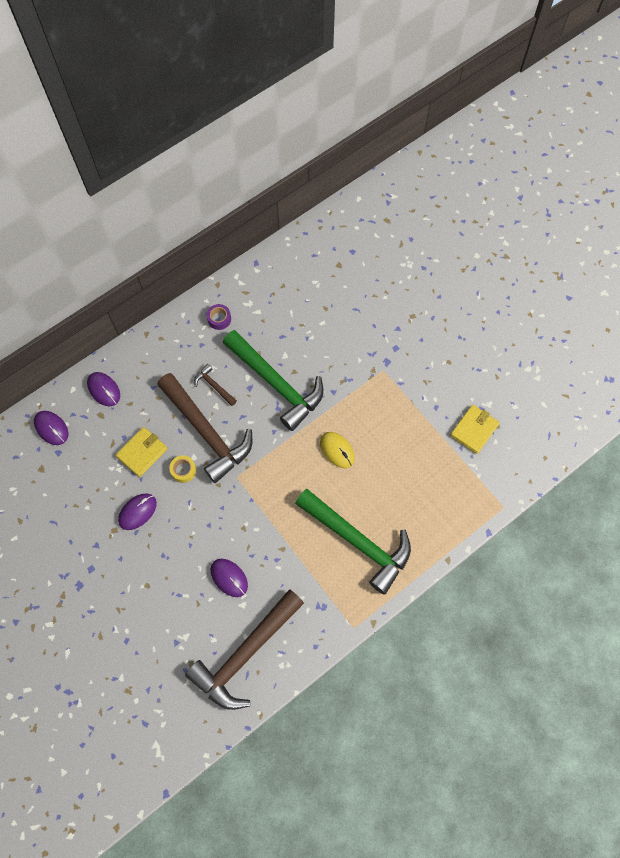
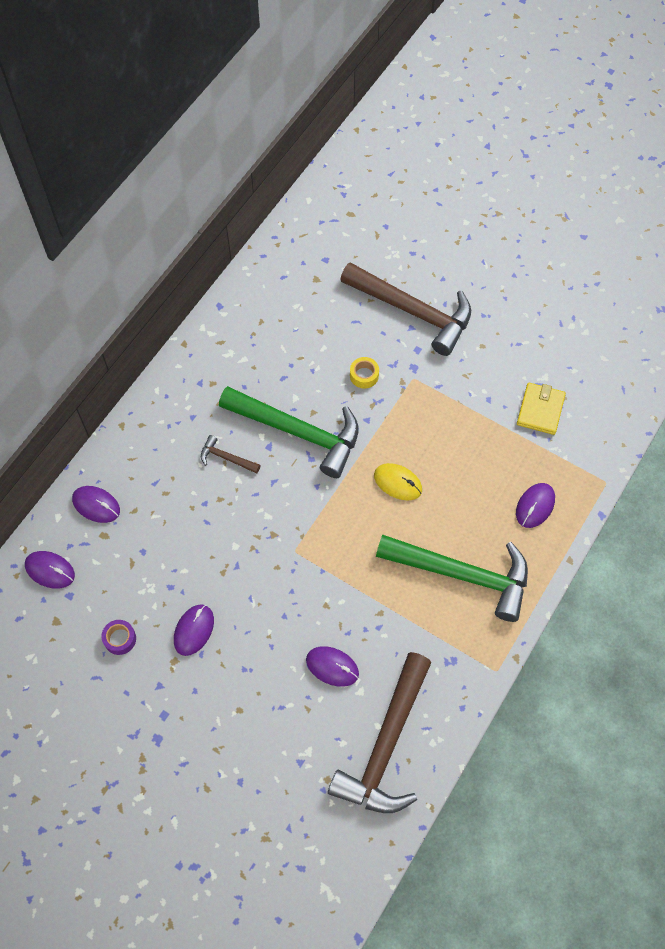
camera: 20 degrees left, 5 degrees down
yellow wallet [116,427,168,477] -> none
brown hammer [157,373,252,483] -> brown hammer moved to [340,262,471,356]
yellow tape [169,455,196,483] -> yellow tape moved to [350,357,379,389]
purple tape [207,304,231,330] -> purple tape moved to [101,620,136,655]
none -> purple mouse [516,483,555,528]

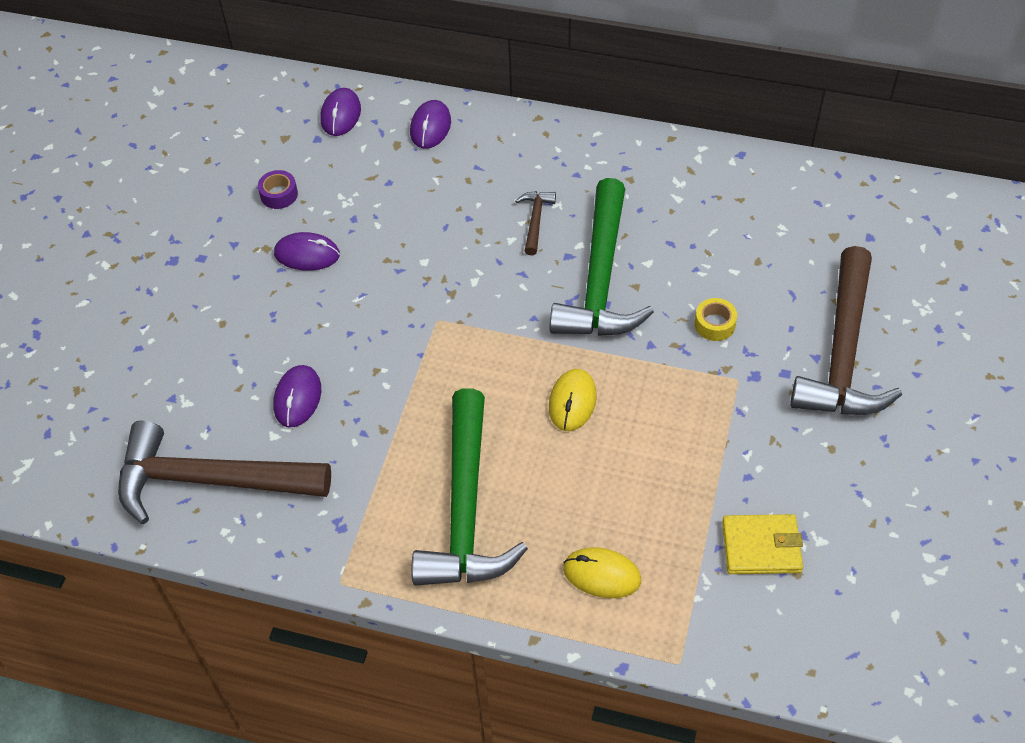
camera: 75 degrees right, 10 degrees down
purple mouse [516,483,555,528] -> yellow mouse [563,547,641,598]

